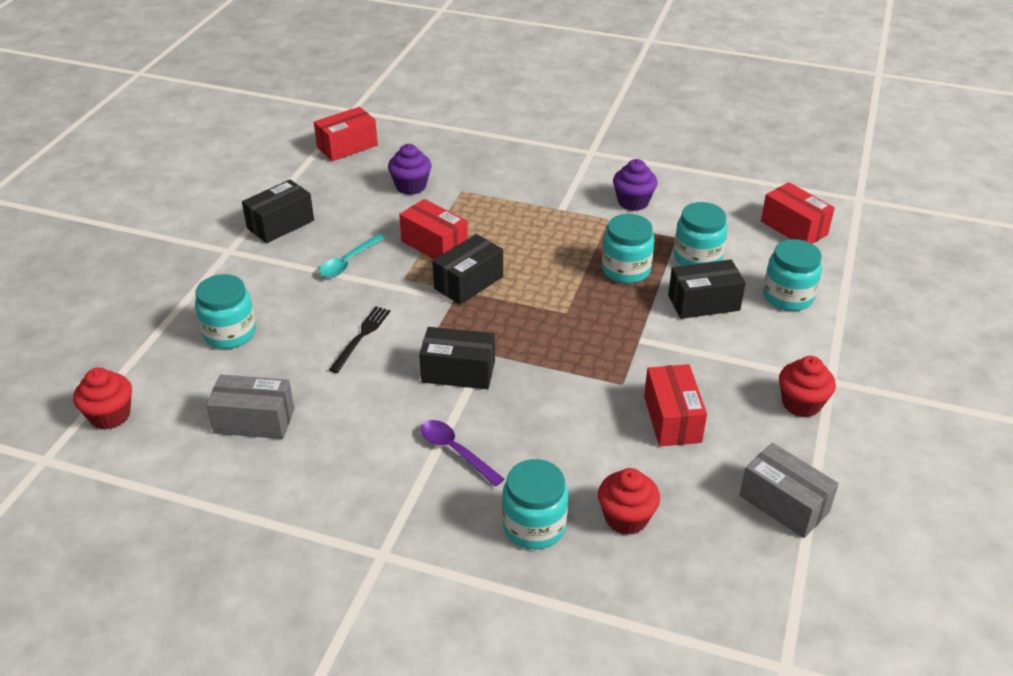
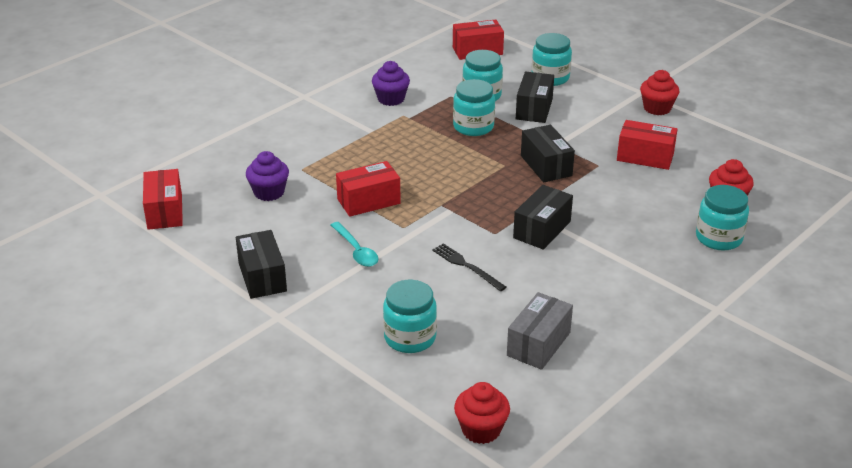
camera: 65 degrees left, 5 degrees down
purple spoon [421,420,504,486] -> none
black box [432,234,503,305] -> black box moved to [521,125,575,182]
grey box [739,443,839,538] -> none

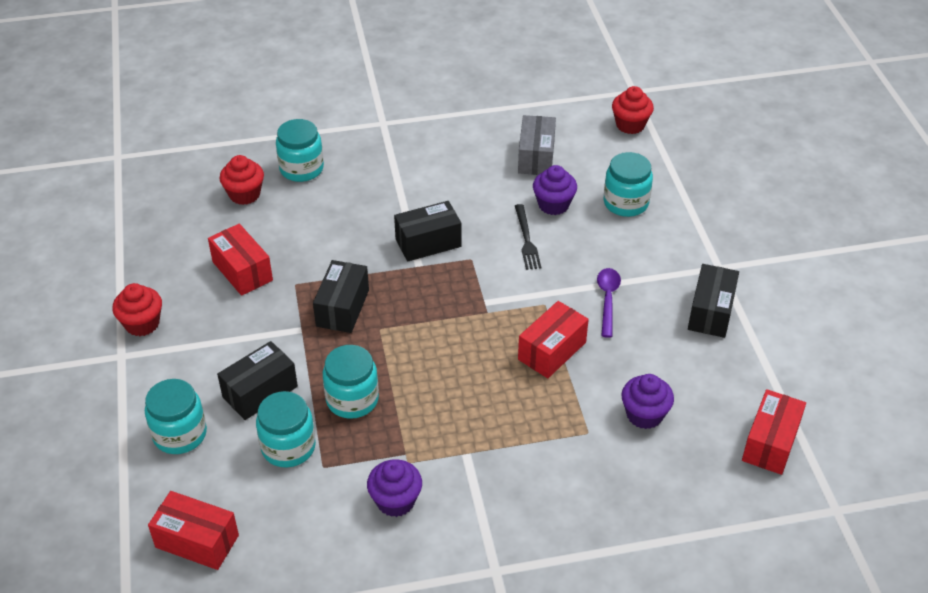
camera: 145 degrees left, 10 degrees up
turquoise spoon [331,222,378,267] -> purple spoon [597,268,621,338]
red box [336,161,401,217] -> red box turned 60 degrees counterclockwise [518,301,589,378]
grey box [507,292,573,370] -> grey box turned 60 degrees counterclockwise [518,115,556,175]
none -> purple cupcake [533,165,577,215]

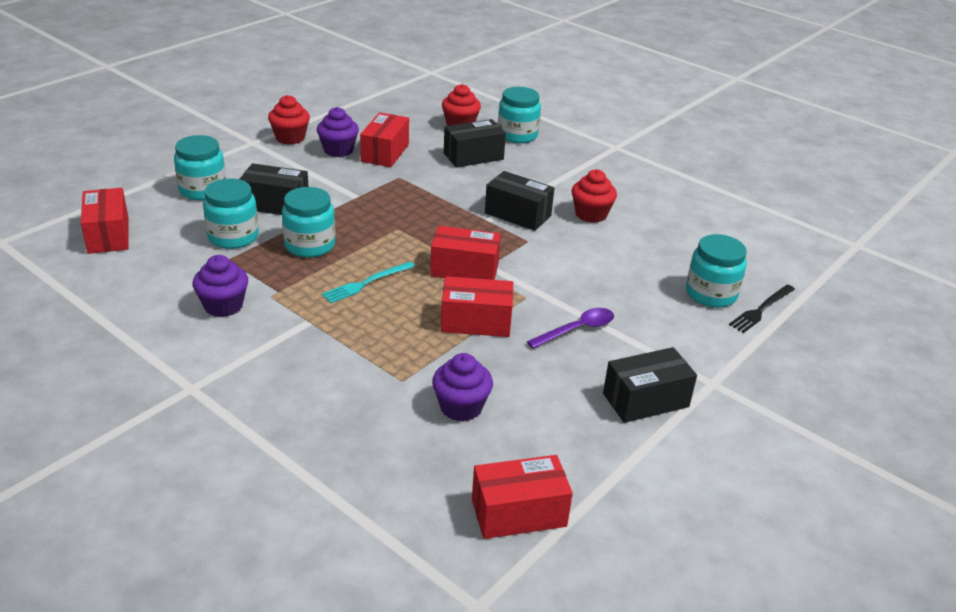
camera: 50 degrees right, 10 degrees down
black box [313,260,369,333] -> black box moved to [444,119,506,168]
black fork [515,204,541,270] -> black fork moved to [729,285,795,333]
grey box [518,115,556,175] -> none
purple cupcake [533,165,577,215] -> purple cupcake moved to [317,107,359,157]
red cupcake [612,86,654,134] -> red cupcake moved to [572,169,617,223]
none -> turquoise fork [322,262,415,303]
none -> red box [430,226,501,280]

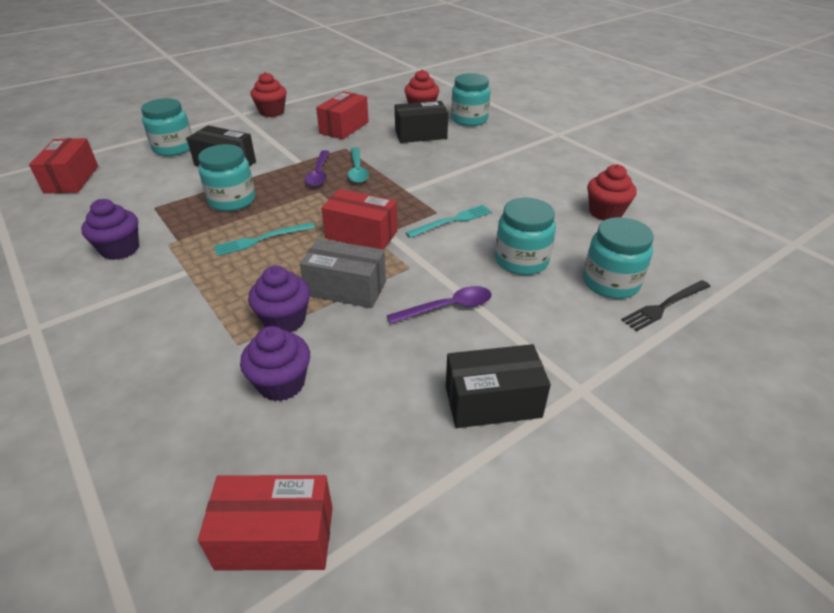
camera: 15 degrees right, 5 degrees up
turquoise jar [203,178,259,249] -> turquoise jar moved to [495,198,556,275]
purple cupcake [317,107,359,157] -> purple cupcake moved to [248,266,310,333]
red box [441,276,513,337] -> grey box [300,239,386,308]
black box [485,171,554,231] -> none
red cupcake [572,169,617,223] -> red cupcake moved to [587,164,637,220]
none -> purple spoon [304,150,329,187]
none -> turquoise spoon [348,148,369,183]
none -> turquoise fork [406,205,492,238]

